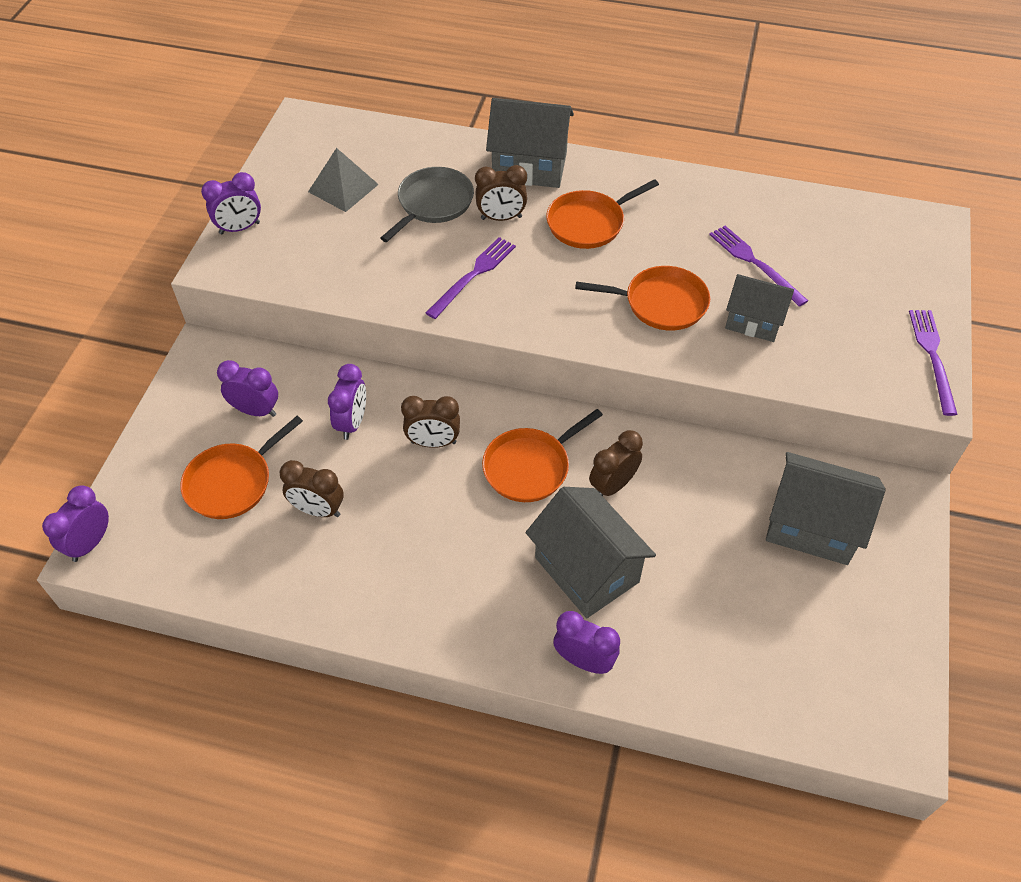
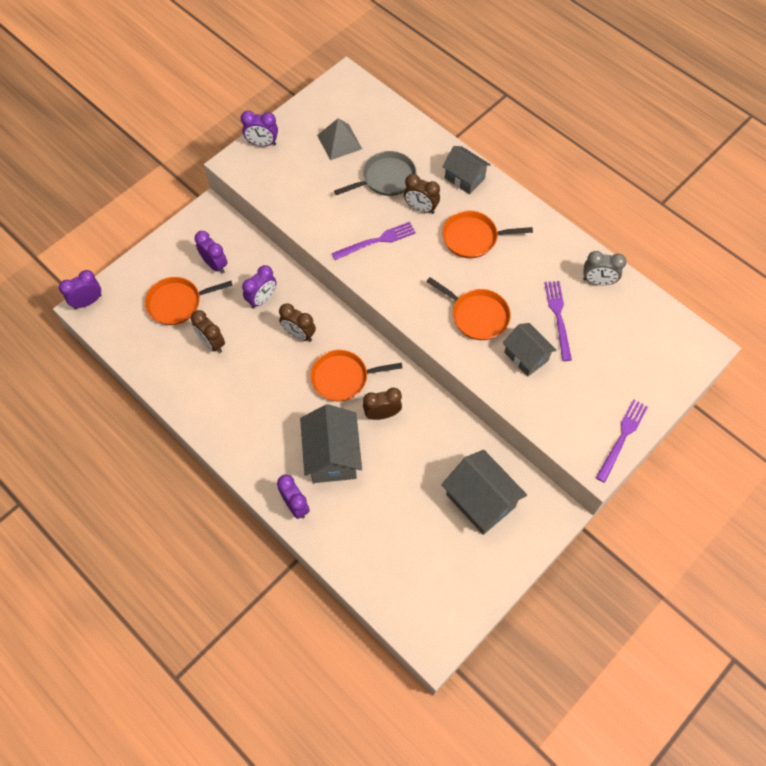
camera: 30 degrees right, 10 degrees up
grey house [486,98,574,188] -> grey house [442,146,491,194], size x0.65
none -> grey clock [583,251,626,285]

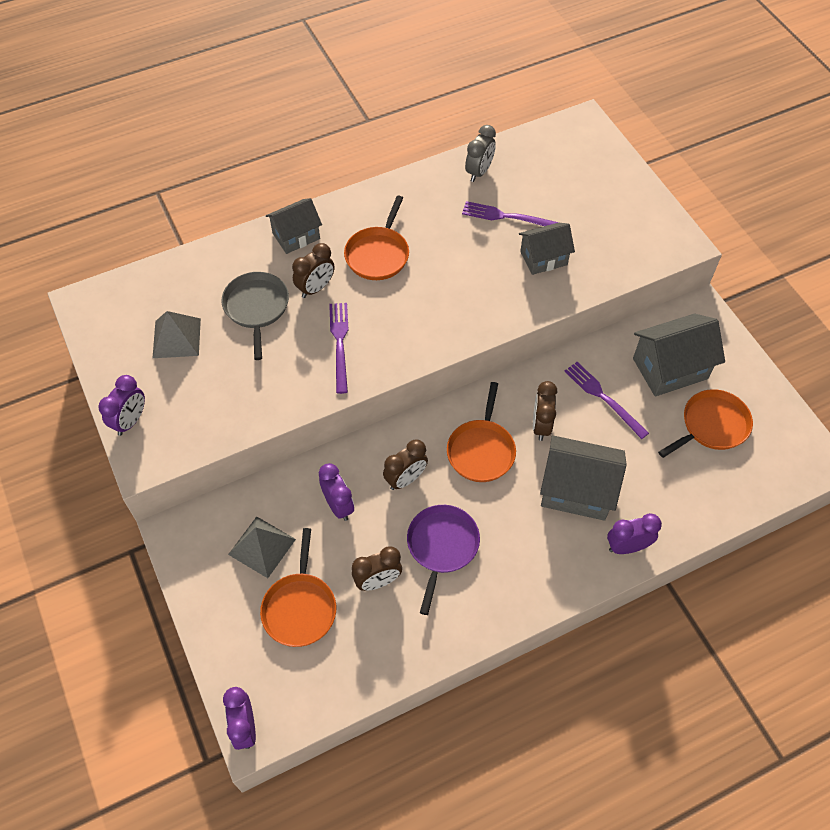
camera: 70 degrees left, 5 degrees down
purple clock [195,231,227,274] -> grey pyramid [228,517,296,578]
orange pan [426,277,511,340] -> orange pan moved to [658,389,753,458]
purple fork [596,399,648,483] -> purple fork moved to [564,362,649,439]
none -> purple pan [407,505,480,615]

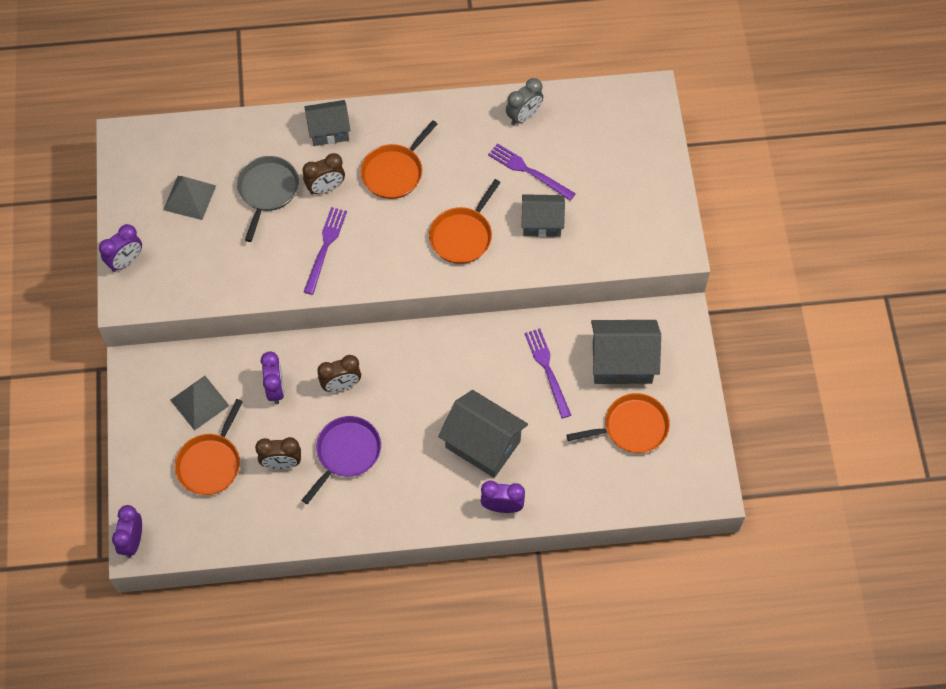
camera: 20 degrees right, 5 degrees up
orange pan [447,382,516,482] -> orange pan moved to [429,179,501,264]
brown clock [533,381,557,441] -> none

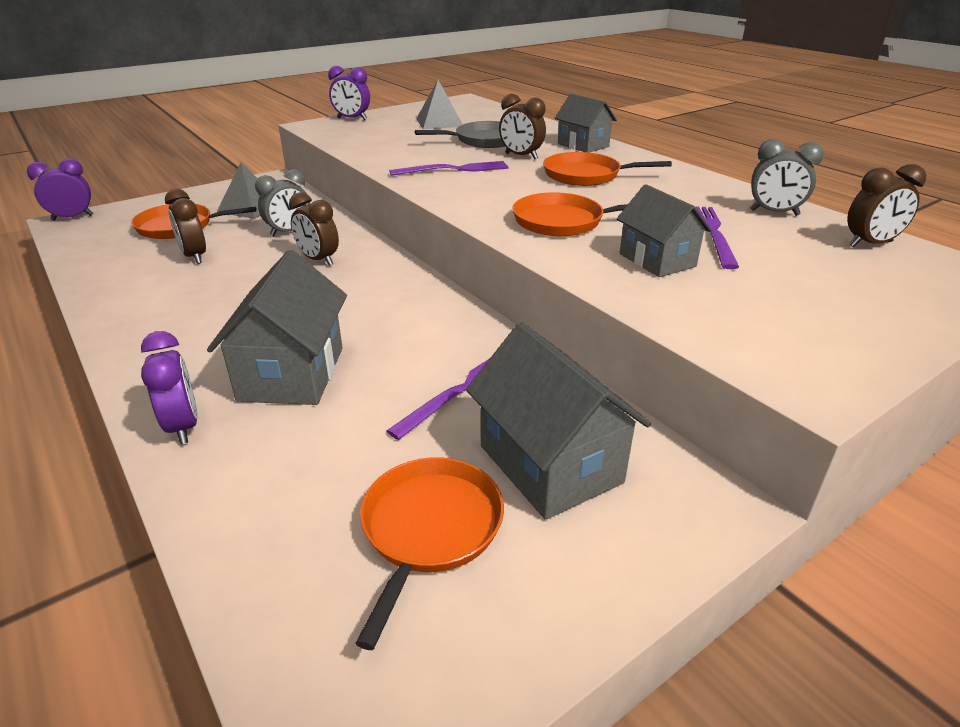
camera: 60 degrees right, 30 degrees down
purple clock [261,352,284,404] -> grey clock [255,169,310,237]
purple pan [302,416,381,504] -> none
orange pan [566,393,670,453] -> orange pan turned 120 degrees counterclockwise [355,457,504,650]
none -> brown clock [847,164,926,247]

